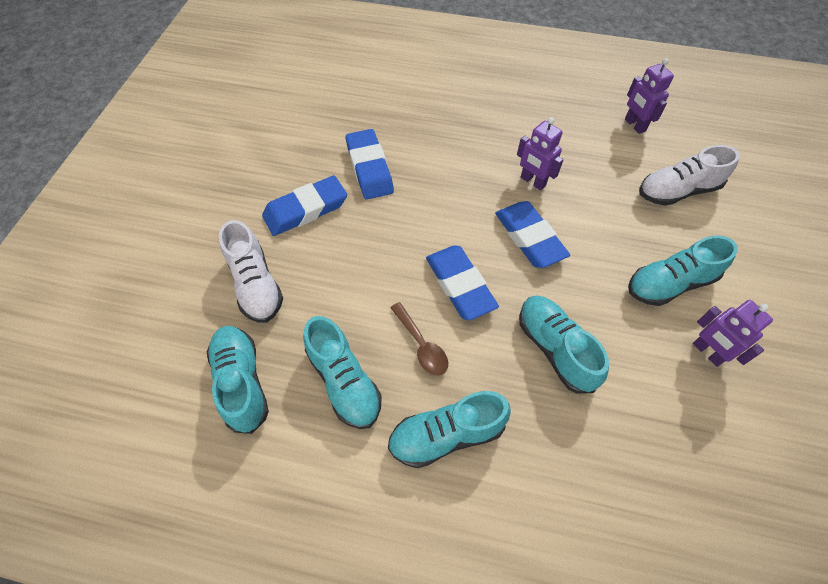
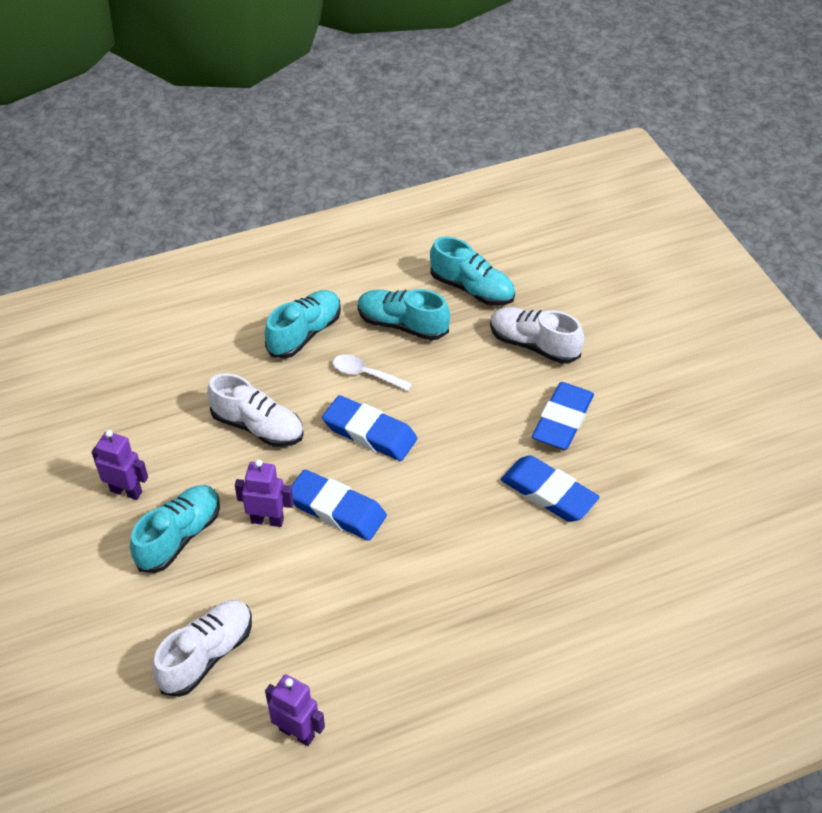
camera: 145 degrees right, 10 degrees down
brown spoon [390,302,448,375] -> white spoon [333,354,412,391]
purple robot [517,117,563,191] -> purple robot moved to [235,459,293,527]
turquoise shoe [519,295,609,394] -> white shoe [207,373,304,447]

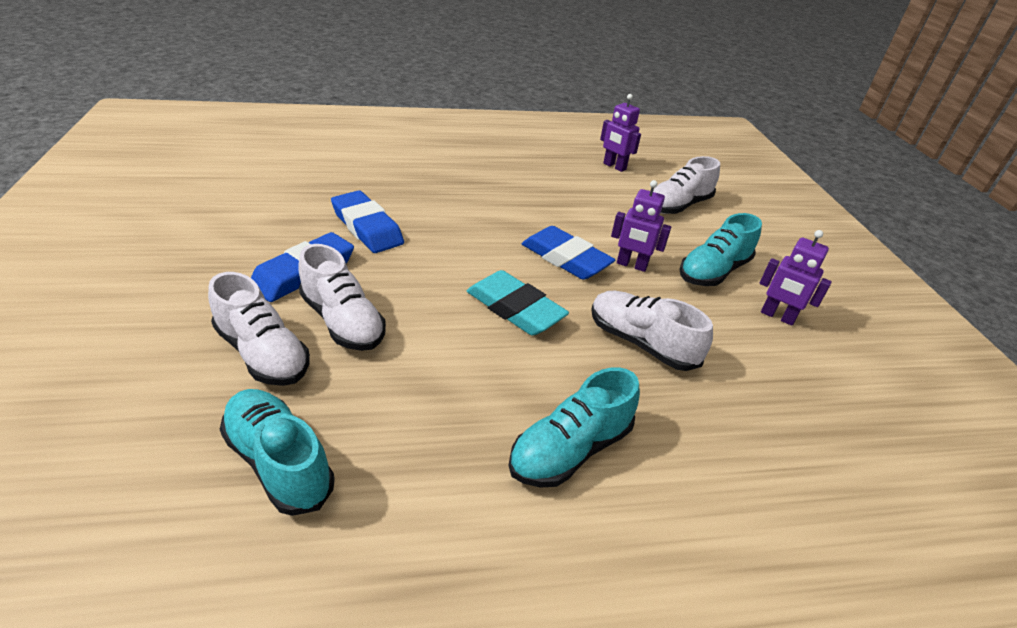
camera: 170 degrees left, 10 degrees down
blue eraser [322,395,417,461] -> turquoise eraser [467,270,569,335]
white spoon [333,354,412,391] -> none
turquoise shoe [358,289,450,340] -> none
none -> white shoe [298,244,386,351]

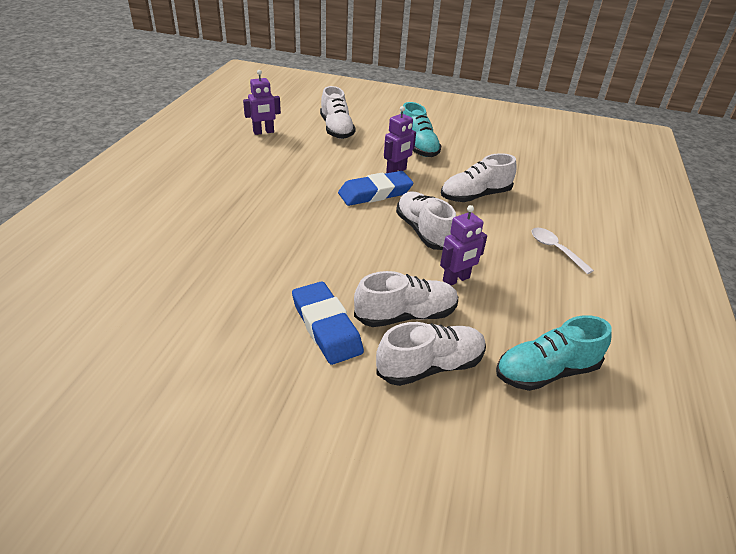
camera: 65 degrees left, 0 degrees up
blue eraser [331,190,404,253] -> none
turquoise eraser [467,270,569,335] -> white shoe [396,192,456,250]
turquoise shoe [508,367,640,487] -> white spoon [531,228,594,274]
purple robot [760,230,832,326] -> purple robot moved to [440,205,487,285]

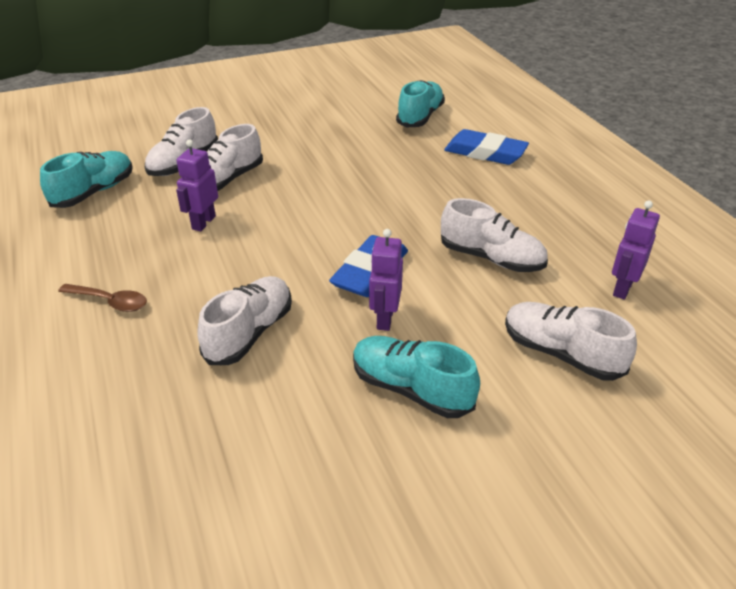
camera: 145 degrees right, 0 degrees up
blue eraser [292,281,364,365] -> blue eraser moved to [444,129,529,165]
white shoe [396,192,456,250] -> white shoe moved to [441,198,548,272]
white spoon [531,228,594,274] -> brown spoon [58,284,147,312]
none -> turquoise shoe [396,80,445,128]

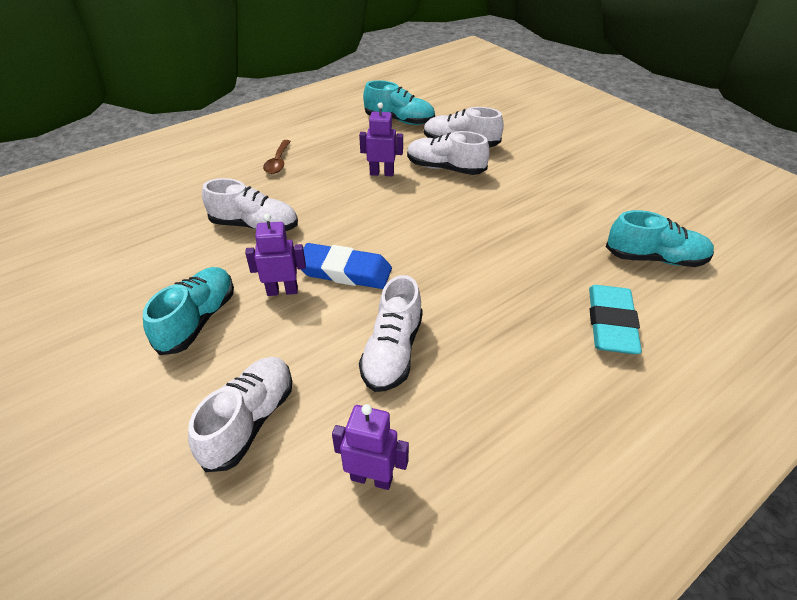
camera: 75 degrees right, 5 degrees up
blue eraser [444,129,529,165] -> turquoise eraser [589,285,642,354]

